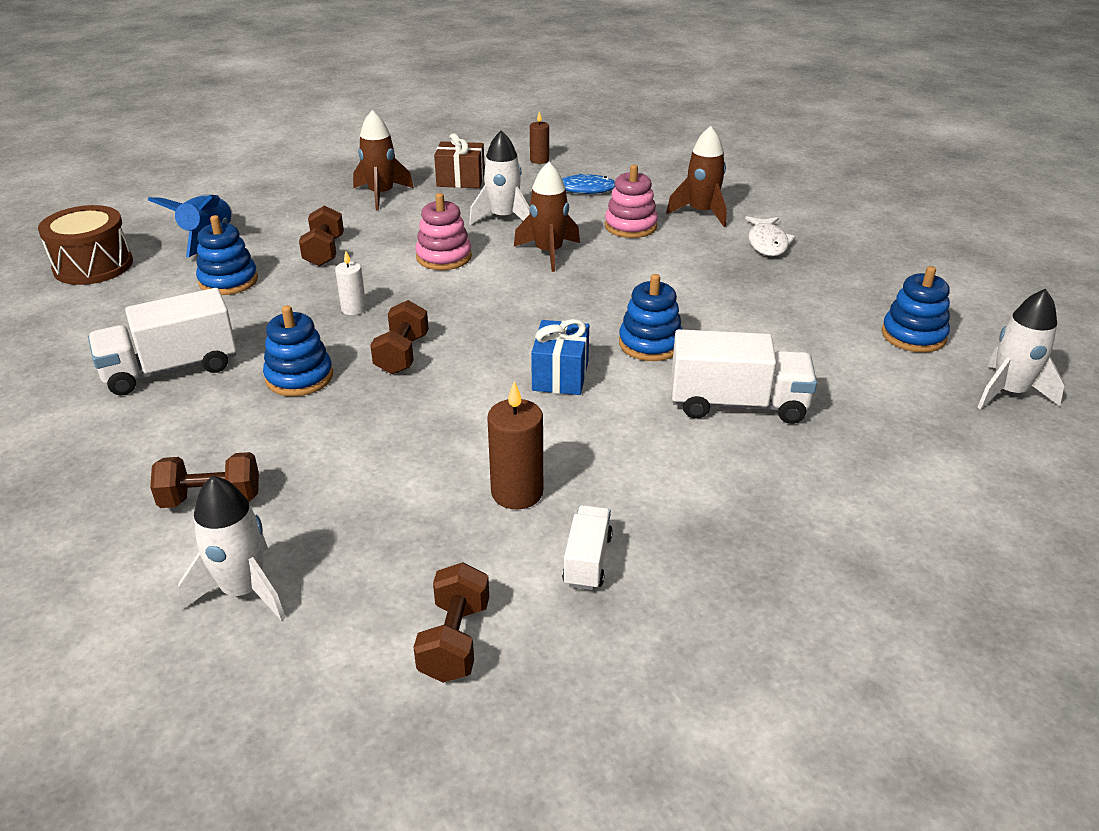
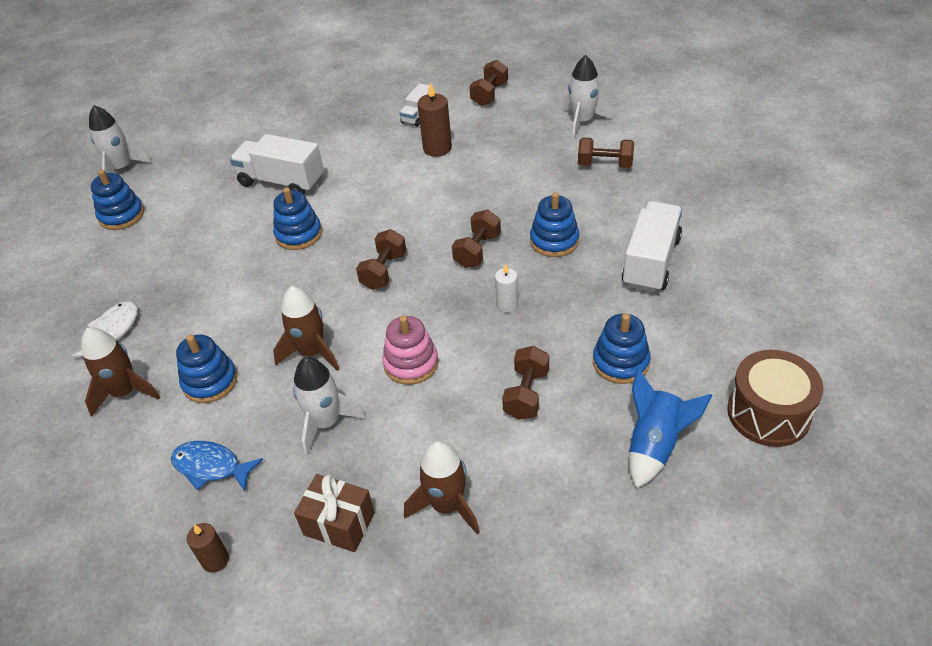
camera: 160 degrees left, 10 degrees up
white truck [88,288,237,396] -> white truck turned 60 degrees counterclockwise [622,201,682,292]
blue gift [531,319,589,395] -> none
pink stacking toy [605,165,658,238] -> blue stacking toy [176,335,238,403]
none -> brown dumbbell [356,229,406,290]

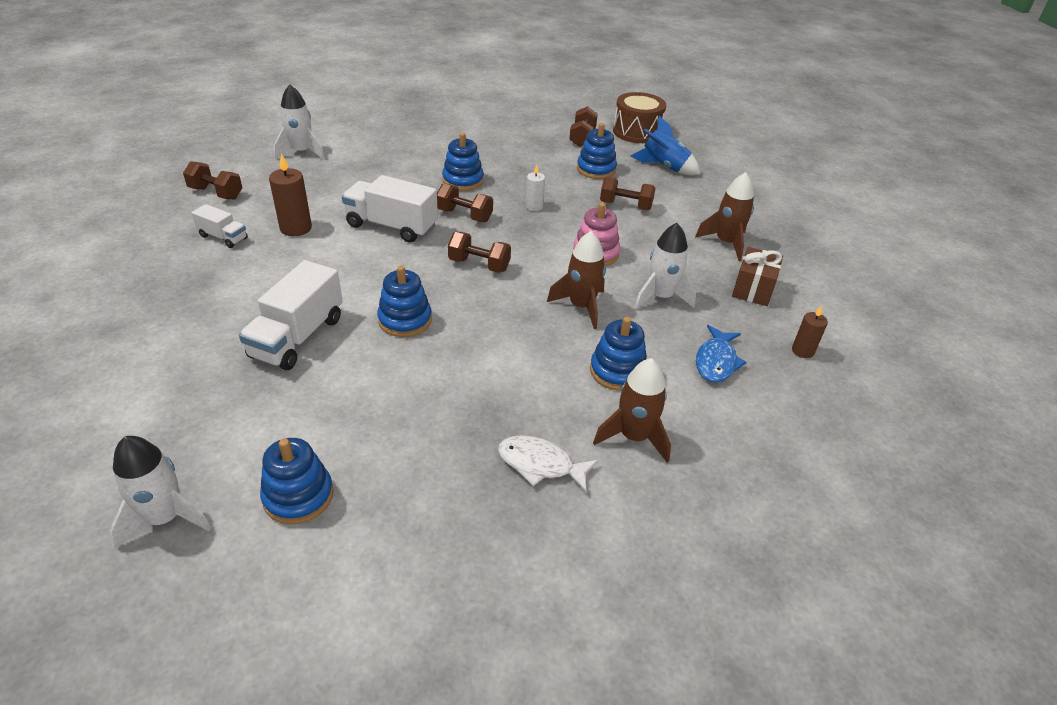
camera: 95 degrees left, 5 degrees down
brown dumbbell [578,138,634,168] -> brown dumbbell moved to [569,106,598,147]
white truck [622,201,682,292] -> white truck moved to [342,175,438,243]

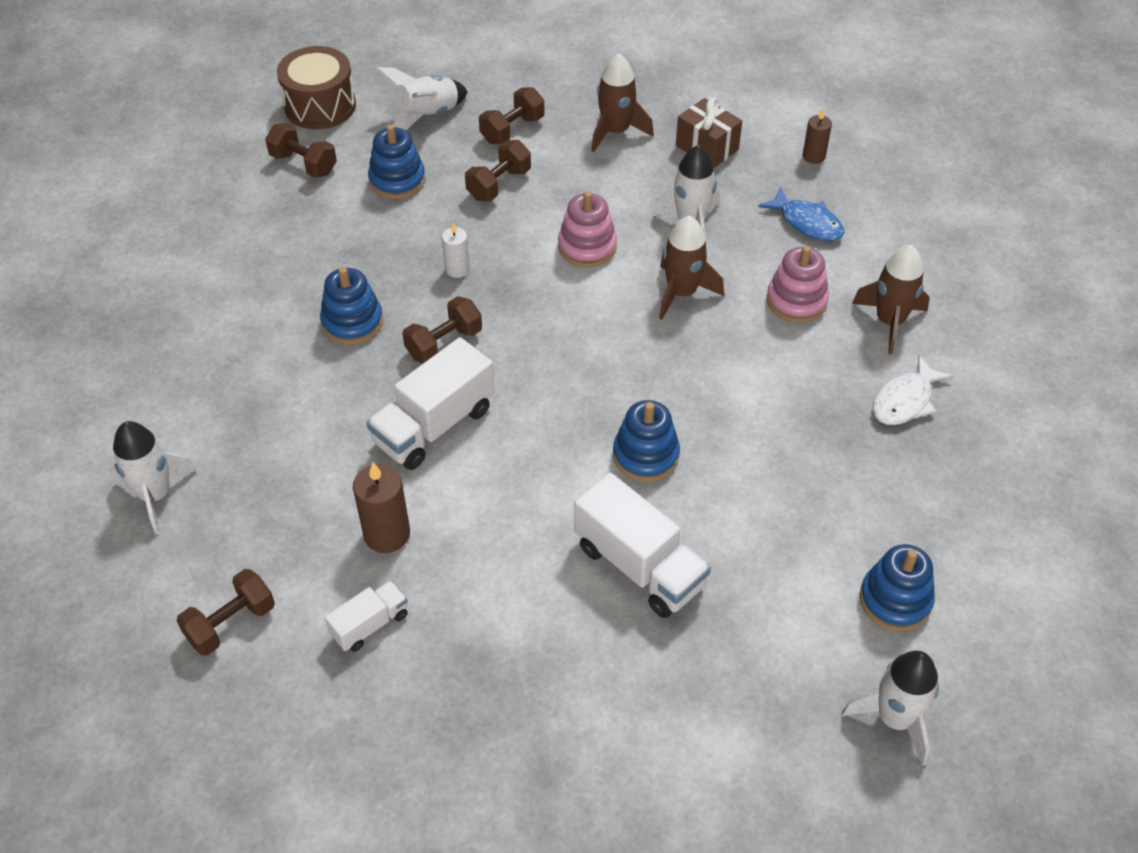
camera: 65 degrees left, 10 degrees up
brown dumbbell [448,232,511,273] -> brown dumbbell moved to [479,87,544,144]
blue stacking toy [590,317,647,391] -> pink stacking toy [767,245,829,323]
blue rocket [631,116,700,175] -> white rocket [376,67,468,131]

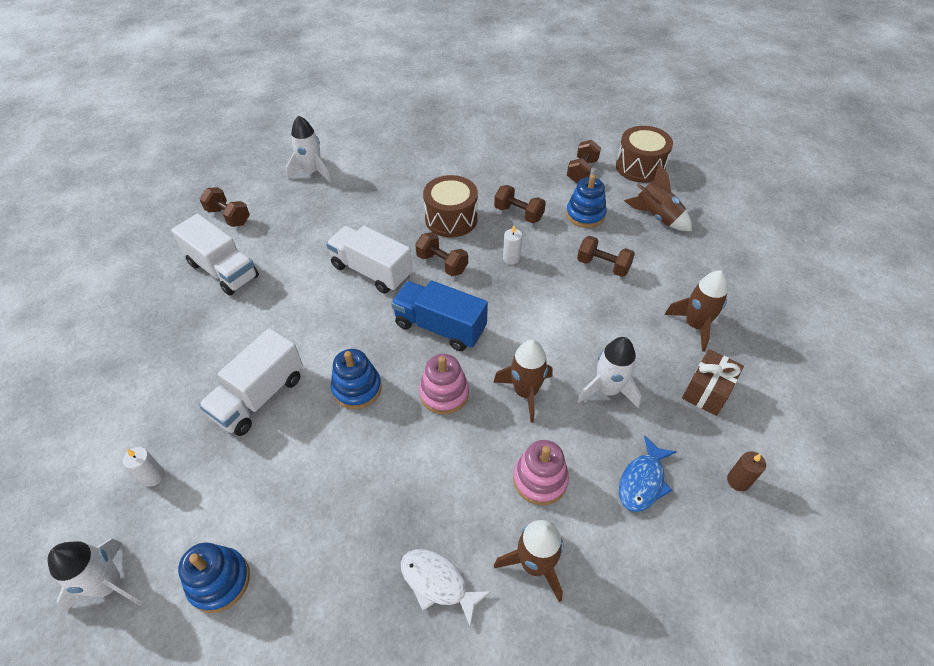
camera: 80 degrees right, 0 degrees up
blue stacking toy [320,267,383,345] -> brown drum [423,175,478,237]
white truck [325,581,408,652] -> white truck [171,214,259,296], size x1.82
brown candle [353,462,410,553] -> none
white rocket [376,67,468,131] -> brown rocket [624,164,692,231]
brown dumbbell [479,87,544,144] -> brown dumbbell moved to [494,185,546,223]
pink stacking toy [558,191,617,267] -> pink stacking toy moved to [419,354,469,414]
none -> white candle [123,447,165,487]
none -> blue truck [391,280,488,351]

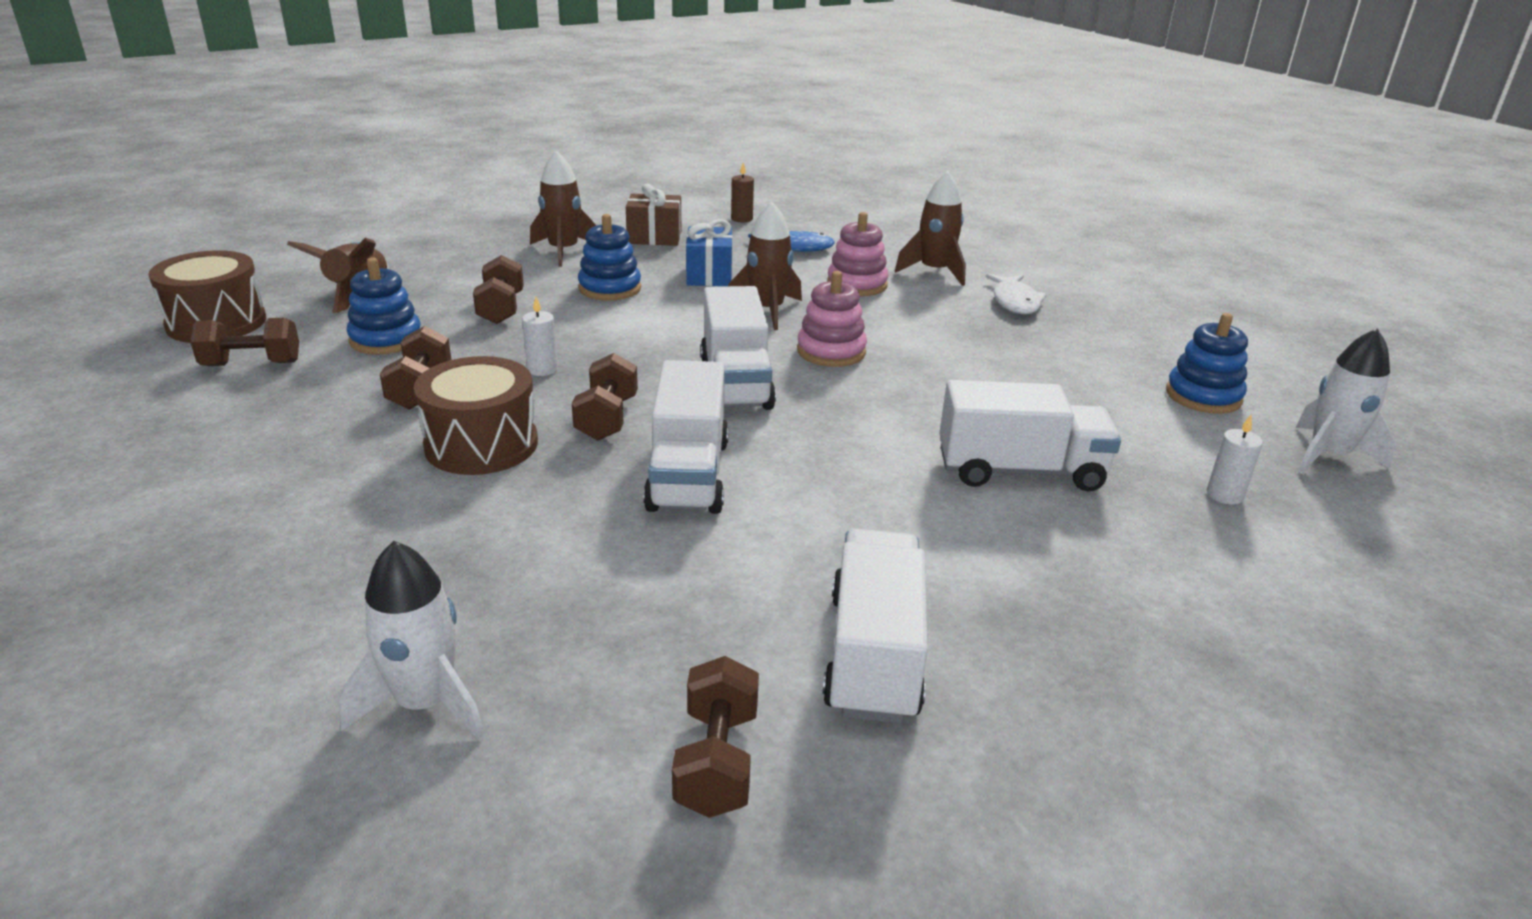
camera: 125 degrees left, 20 degrees down
blue stacking toy [331,349,382,409] -> blue stacking toy moved to [578,214,641,301]
blue truck [391,280,488,351] -> white truck [700,286,776,410]
white rocket [578,337,641,409] -> blue gift [686,219,733,286]

